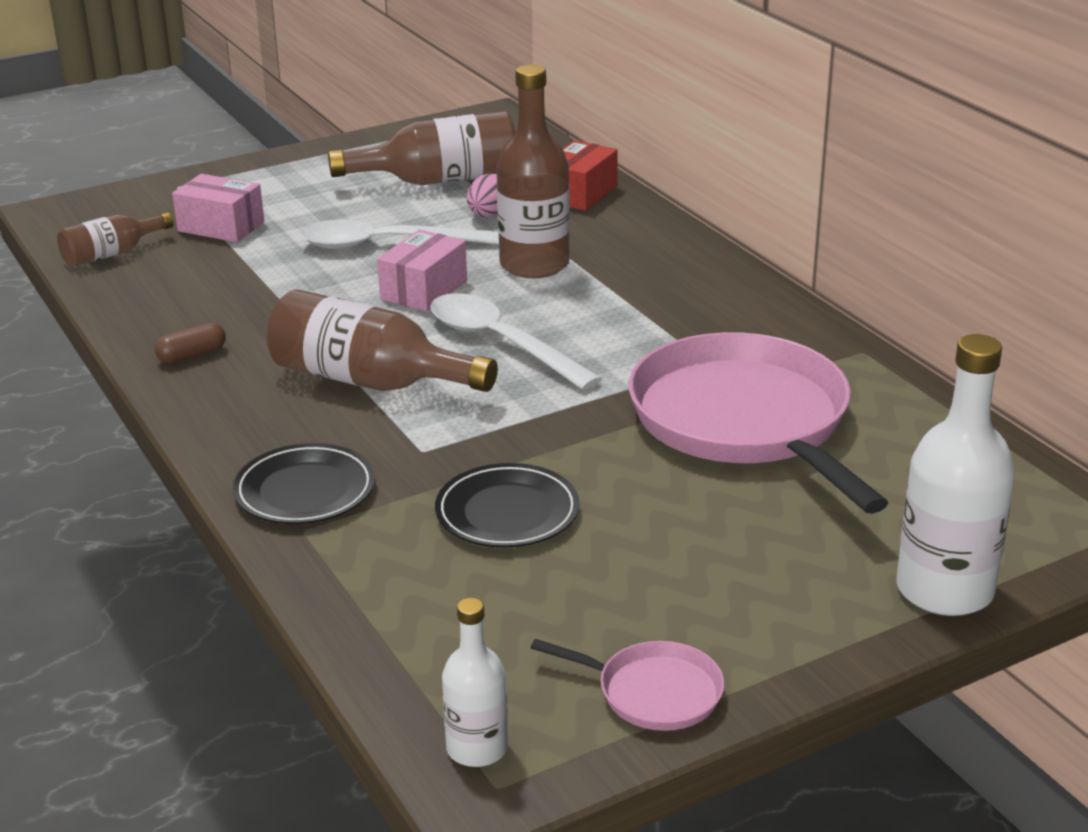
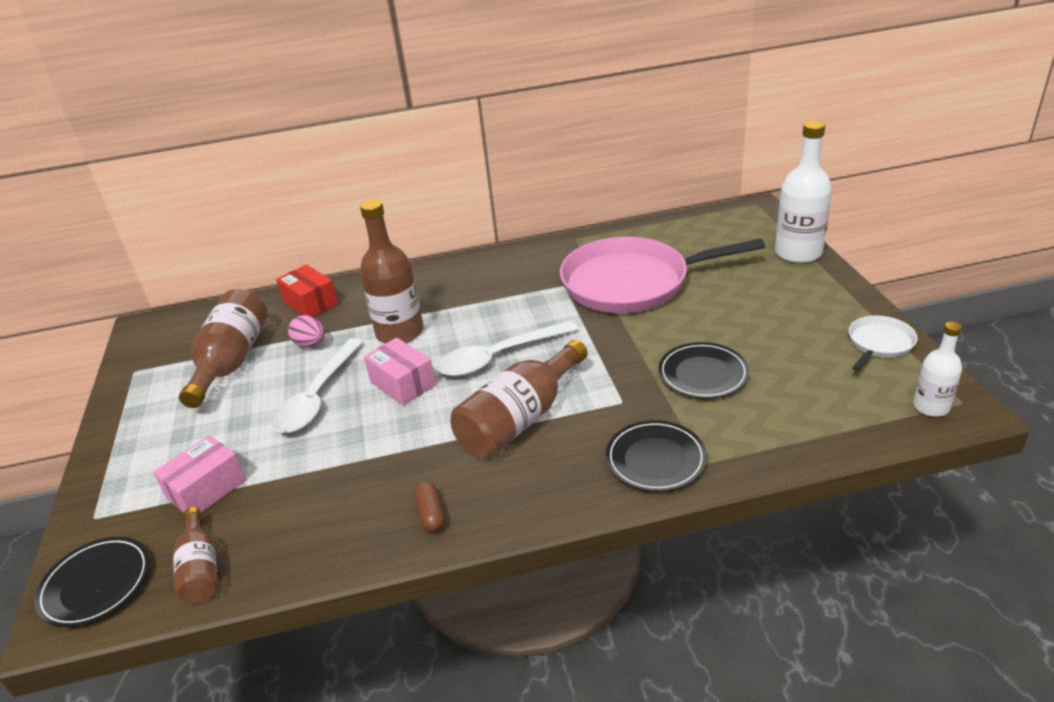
camera: 70 degrees left, 5 degrees up
pink pan [531,639,725,731] -> white pan [849,316,918,371]
none -> black plate [34,537,150,627]

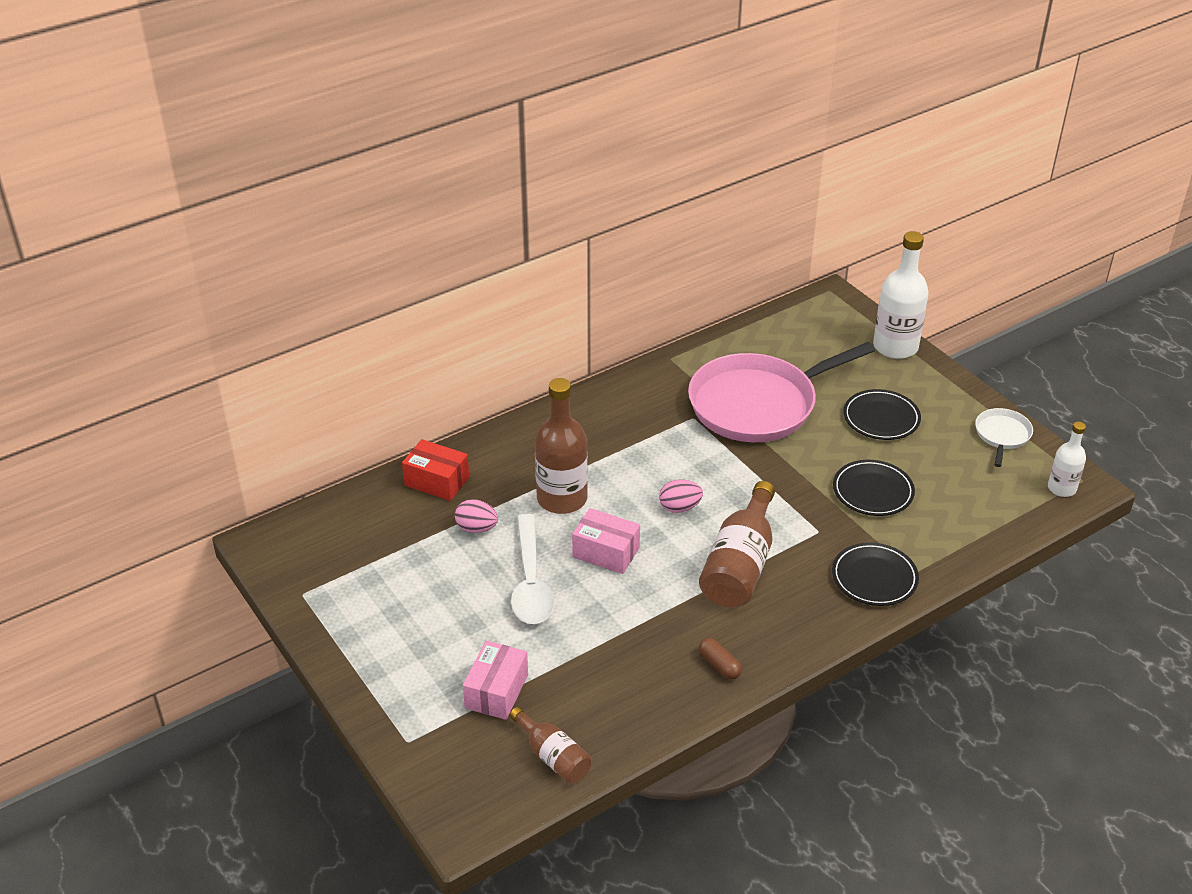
camera: 25 degrees left, 5 degrees up
black plate [34,537,150,627] -> black plate moved to [843,389,921,440]
brown bottle [179,289,268,408] -> none
white spoon [437,320,579,377] -> pink egg [659,480,703,513]

